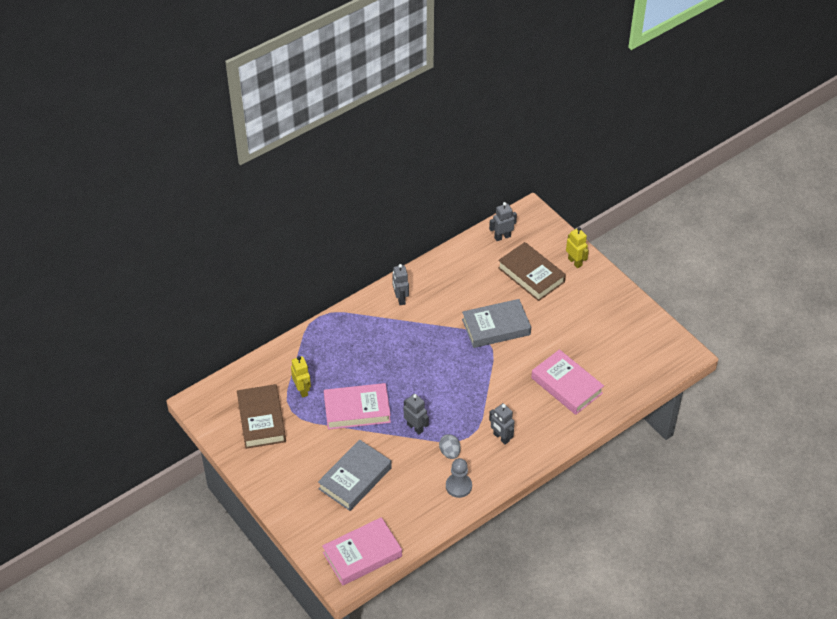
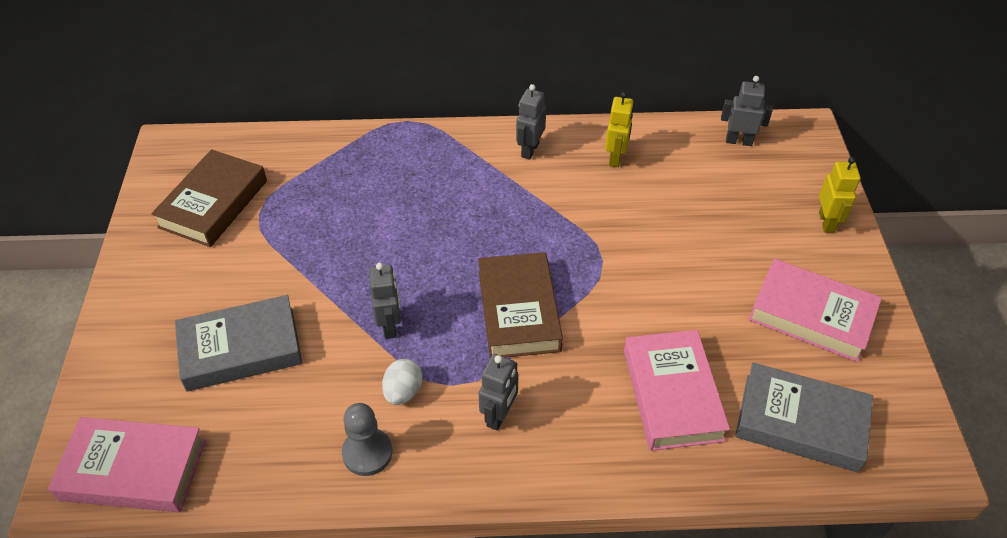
camera: 35 degrees right, 0 degrees up
yellow robot [291,356,311,398] -> yellow robot moved to [605,92,634,167]
pink book [324,383,391,430] -> pink book moved to [749,259,882,362]
grey egg [439,434,461,459] -> white egg [382,359,423,405]
grey book [462,299,531,348] -> grey book moved to [735,363,873,473]
grey robot [489,403,515,445] -> grey robot turned 150 degrees counterclockwise [479,354,518,431]
brown book [498,242,566,301] -> brown book moved to [478,252,563,358]

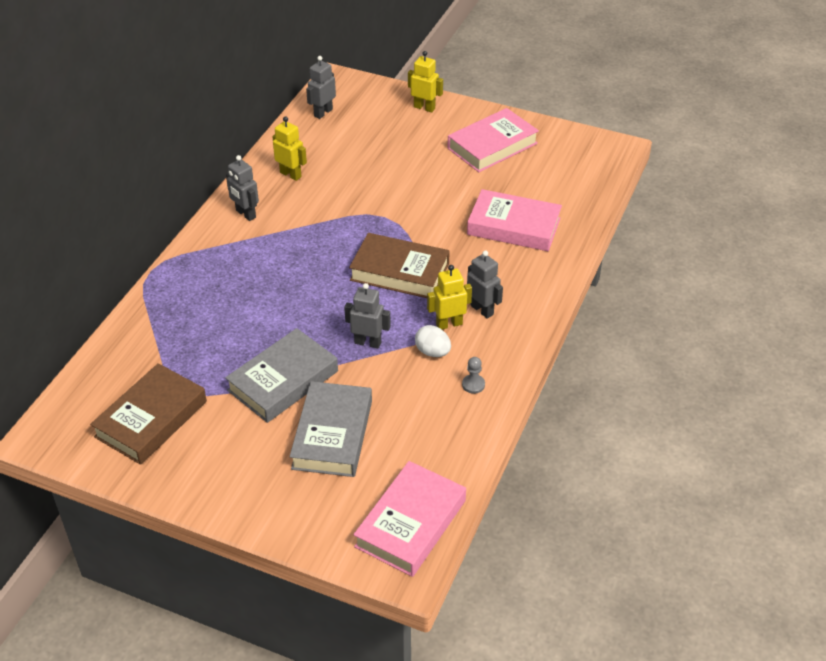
camera: 65 degrees left, 5 degrees down
brown book [151,149,267,247] -> brown book turned 75 degrees clockwise [90,363,207,465]
grey pawn [342,403,392,476] -> grey pawn [462,357,485,394], size x0.59
grey book [735,363,873,473] -> grey book moved to [225,328,338,423]
none -> yellow robot [427,265,472,329]

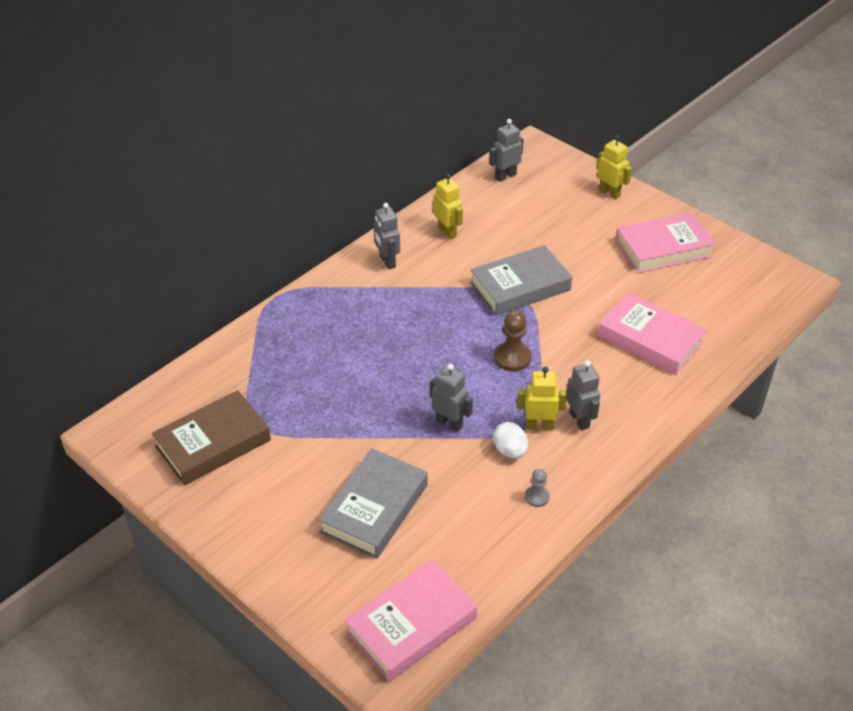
camera: 20 degrees right, 0 degrees up
grey book [225,328,338,423] -> grey book moved to [470,245,572,316]
brown book [349,233,450,298] -> brown pawn [494,310,531,372]

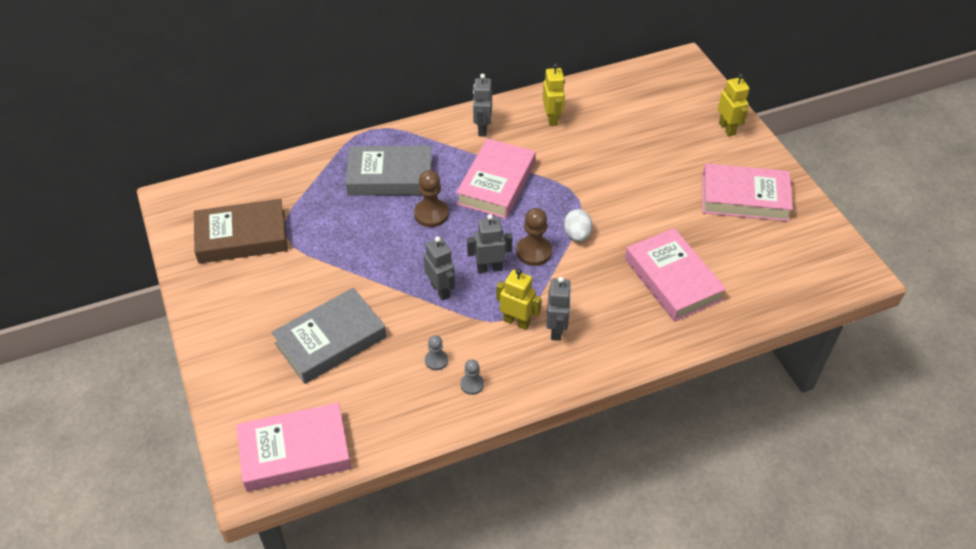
camera: 25 degrees right, 5 degrees up
grey book [470,245,572,316] -> grey book moved to [346,146,432,196]
grey robot [489,119,524,182] -> grey robot moved to [467,214,512,273]
white egg [493,422,528,458] -> white egg moved to [564,209,592,242]
none -> brown pawn [414,170,449,227]
none -> grey pawn [425,335,448,370]
none -> pink book [456,138,536,219]

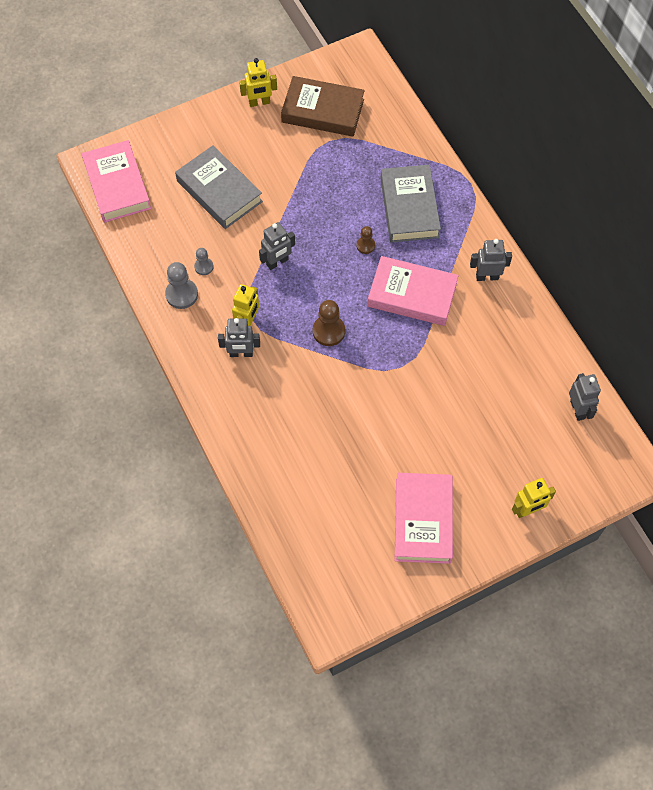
camera: 85 degrees right, 15 degrees up
brown book [194,199,288,263] -> brown book turned 60 degrees counterclockwise [281,76,365,137]
brown pawn [414,170,449,227] -> brown pawn [356,226,375,254], size x0.59
grey pawn [460,359,484,395] -> grey pawn [165,262,198,309], size x1.69
grey robot [467,214,512,273] -> grey robot moved to [569,373,601,421]
yellow robot [543,63,565,126] -> yellow robot moved to [239,58,277,107]
white egg [564,209,592,242] -> none
pink book [625,228,726,322] -> none

